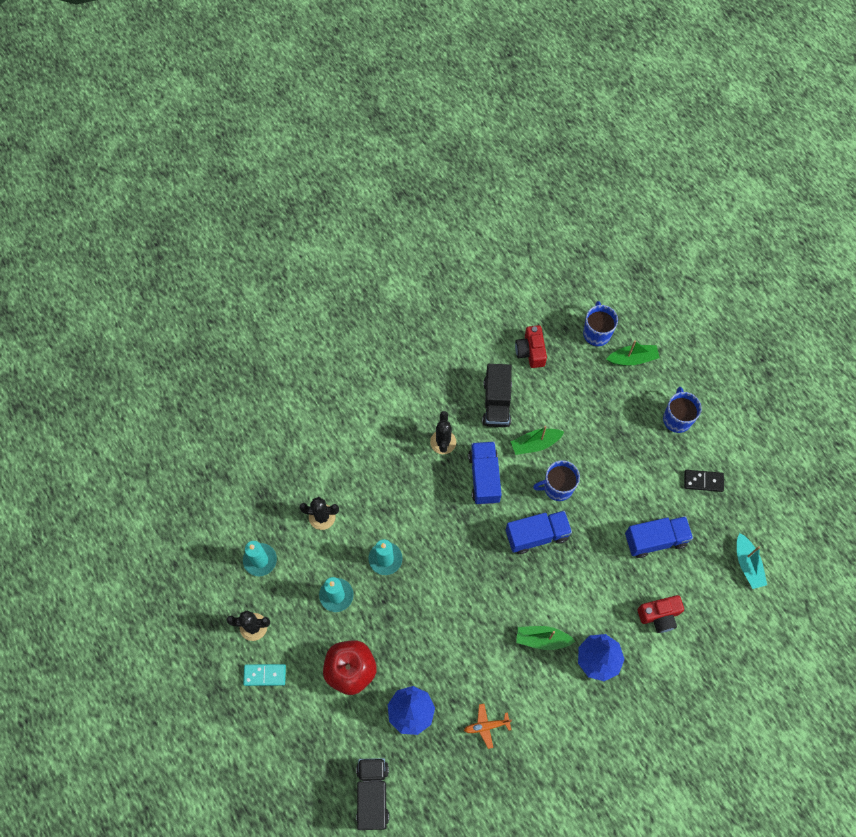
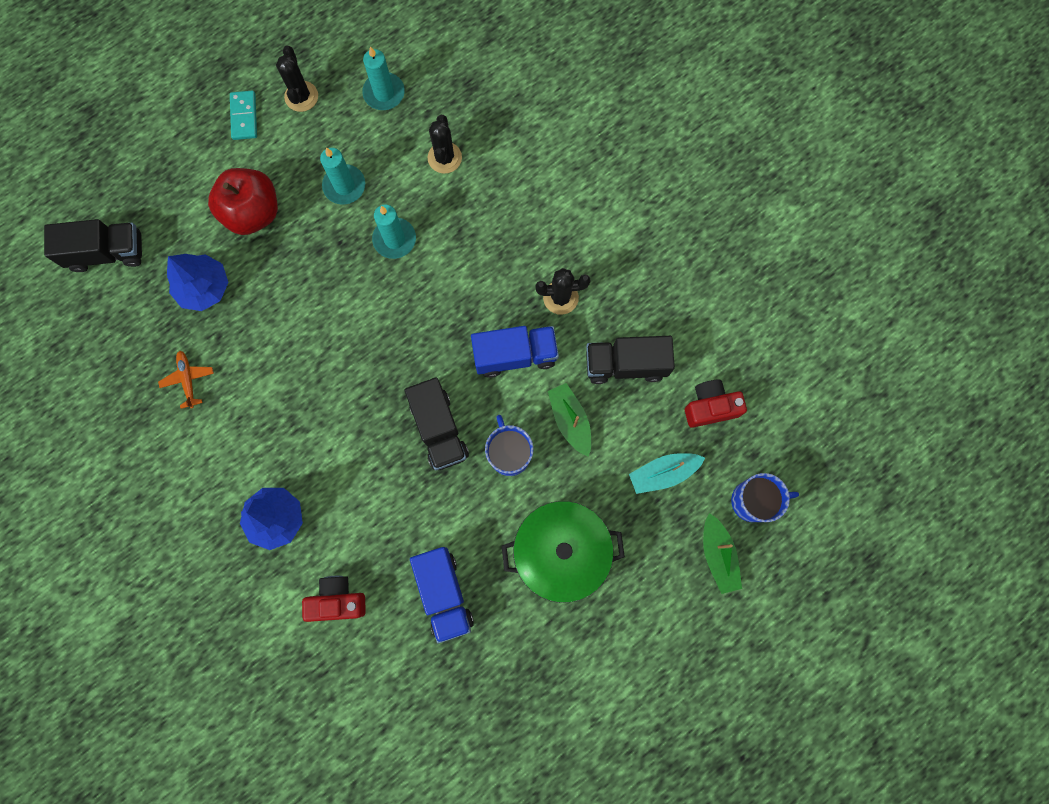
camera: 85 degrees right, 10 degrees up
blue truck [506,511,572,554] -> black truck [405,377,469,470]
green boat [516,626,575,650] -> none
red camera [637,595,684,633] -> red camera turned 105 degrees clockwise [302,576,366,622]
blue mug [663,387,702,433] -> none
black domino [684,470,724,492] -> none
turquoise boat [737,533,767,589] -> turquoise boat moved to [629,453,705,494]
none -> green pot [502,501,625,603]

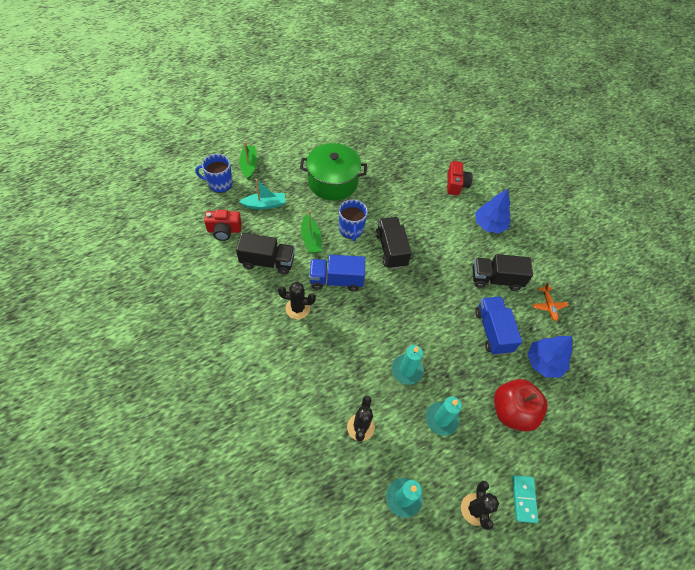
camera: 175 degrees left, 20 degrees down
black truck [44,219,142,272] -> black truck moved to [472,254,533,291]
red camera [302,576,366,622] -> red camera turned 90 degrees counterclockwise [447,161,473,195]
blue truck [410,547,474,643] -> blue truck moved to [475,296,522,355]

